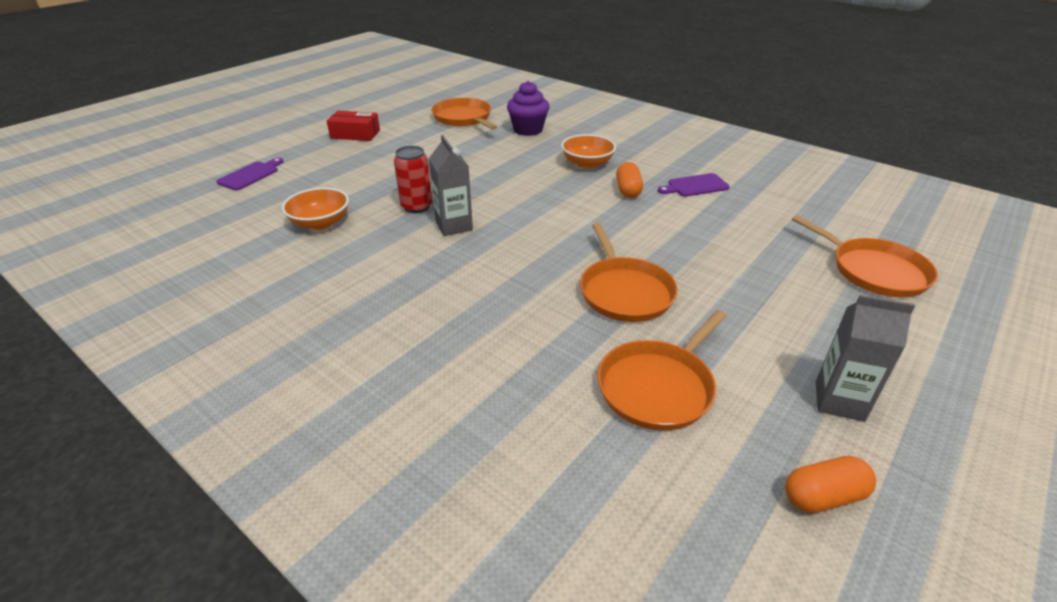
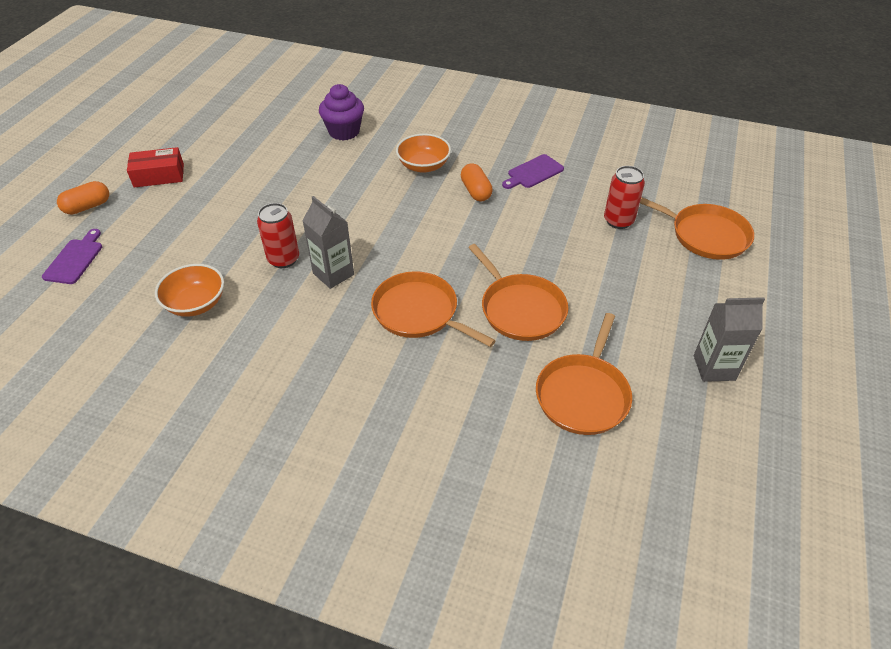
camera: 20 degrees left, 10 degrees up
orange pan [431,98,497,130] -> orange pan moved to [371,271,496,347]
orange capsule [785,456,876,513] -> orange capsule moved to [57,181,109,214]
none -> red can [604,166,645,229]

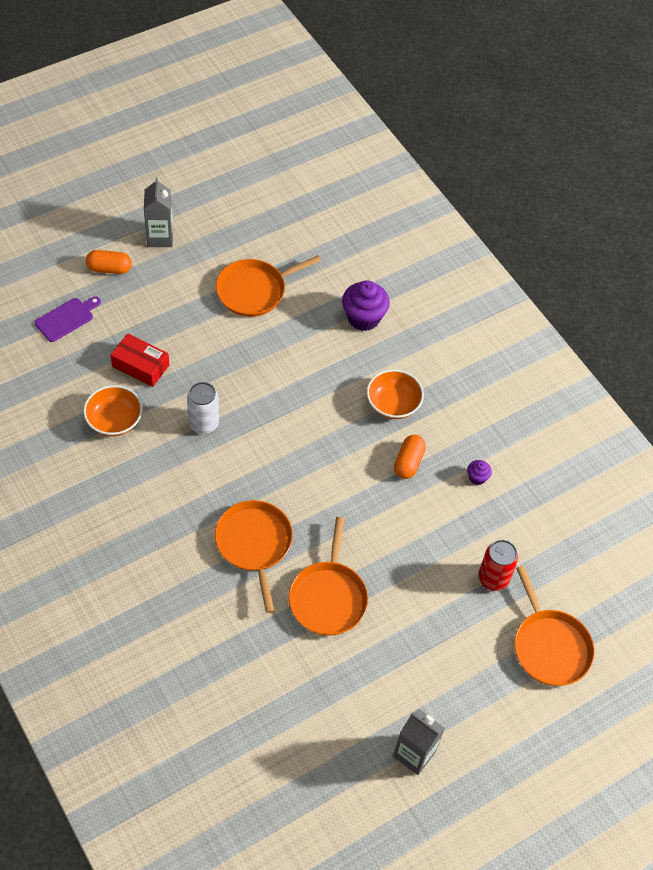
camera: 35 degrees right, 10 degrees up
red box [127,147,184,188] -> red box moved to [111,333,169,387]
red can [257,203,299,268] -> white can [187,382,219,434]
grey carton [302,196,354,289] -> grey carton moved to [144,177,173,247]
purple cutting board [502,154,564,189] -> purple cupcake [467,460,492,485]
orange pan [536,313,632,435] -> orange pan moved to [216,255,321,317]

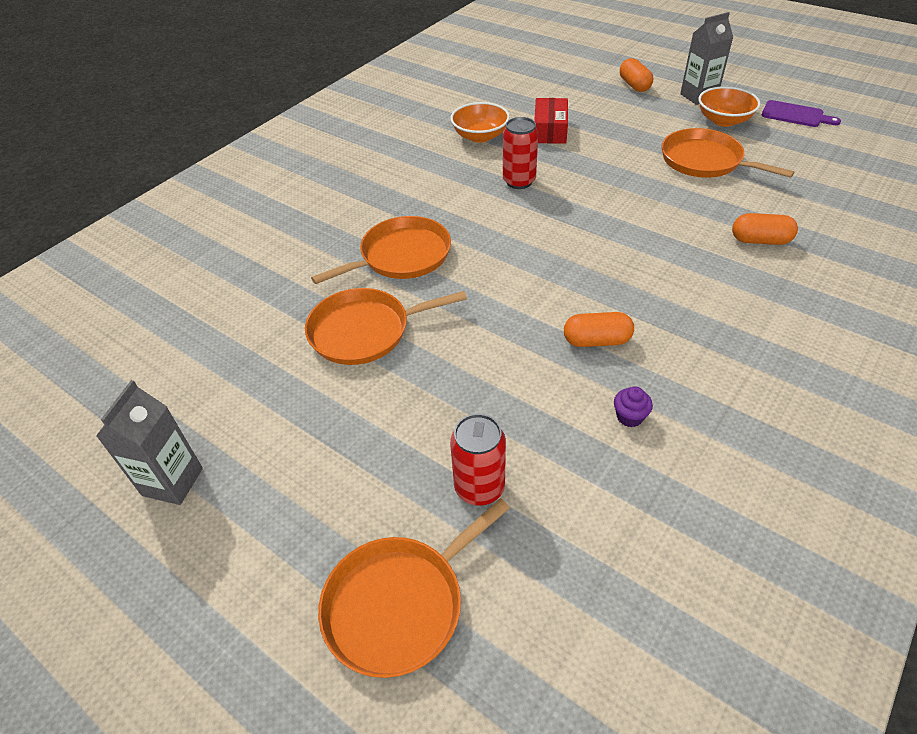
camera: 75 degrees right, 10 degrees down
purple cutting board [35,296,101,342] -> purple cutting board moved to [762,100,841,127]
white can [187,382,219,434] -> red can [503,117,538,189]
purple cupcake [342,280,390,331] -> orange capsule [732,213,798,245]
orange bowl [367,369,424,419] -> orange bowl moved to [699,86,760,127]

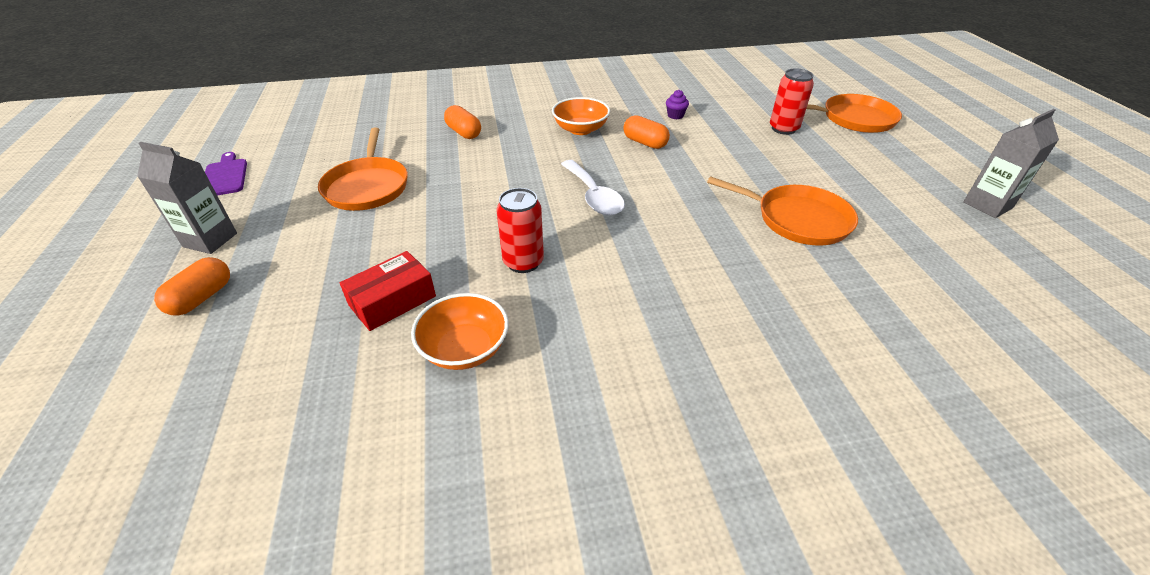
camera: 140 degrees left, 5 degrees down
orange pan [311,216,451,284] -> none
orange bowl [699,86,760,127] -> orange bowl moved to [552,97,610,135]
none -> white spoon [561,160,625,215]

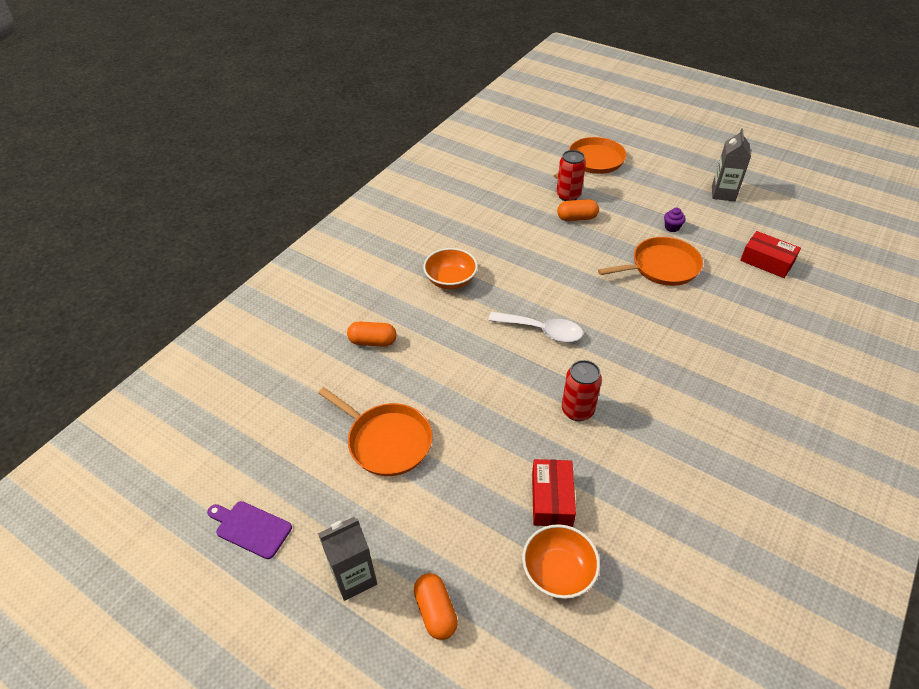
camera: 45 degrees left, 5 degrees up
orange bowl [411,293,509,370] -> orange bowl moved to [522,524,600,599]
orange capsule [623,115,670,149] -> orange capsule moved to [557,199,599,221]
purple cupcake [666,90,689,119] -> purple cupcake moved to [664,207,685,232]
none -> red box [740,231,801,278]

